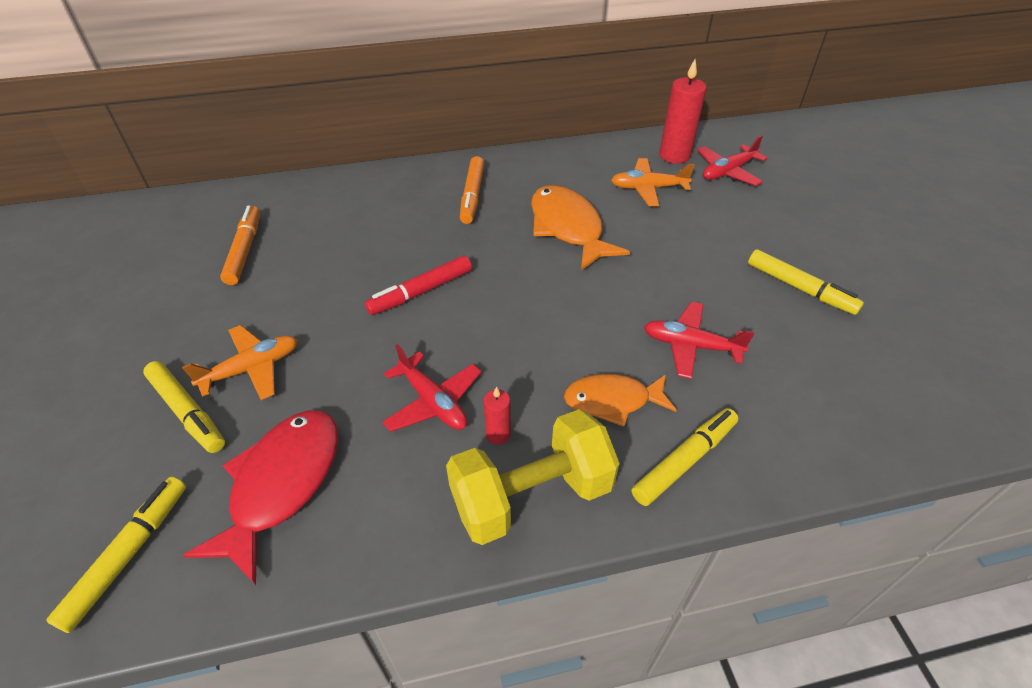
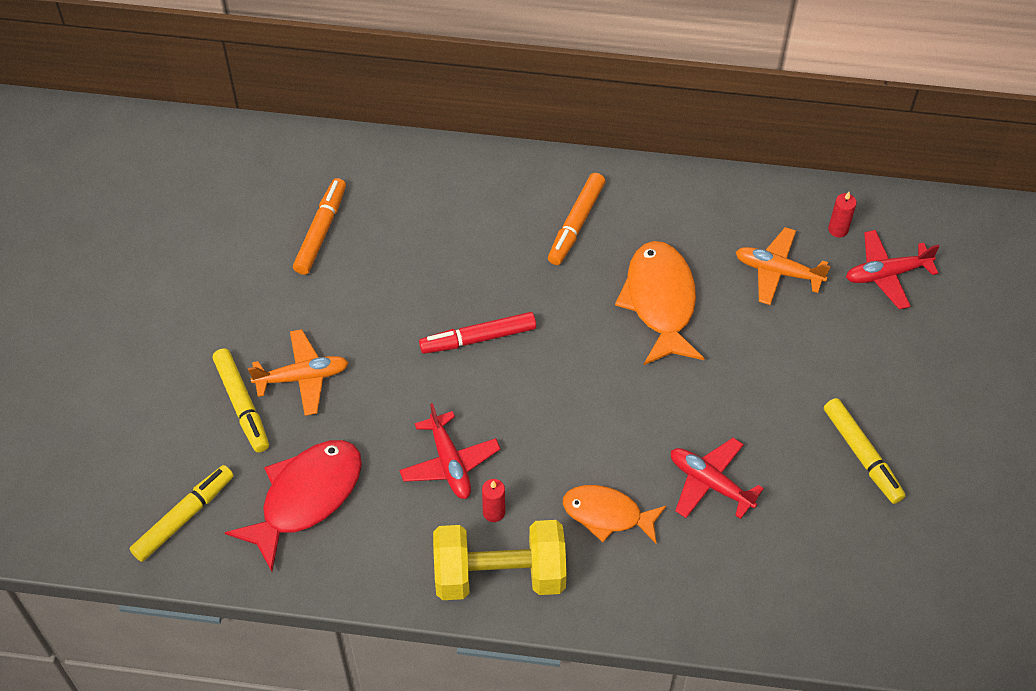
camera: 20 degrees right, 10 degrees up
yellow marker [632,408,738,506] -> none
red candle [659,59,707,164] -> red candle [828,192,857,237], size x0.52

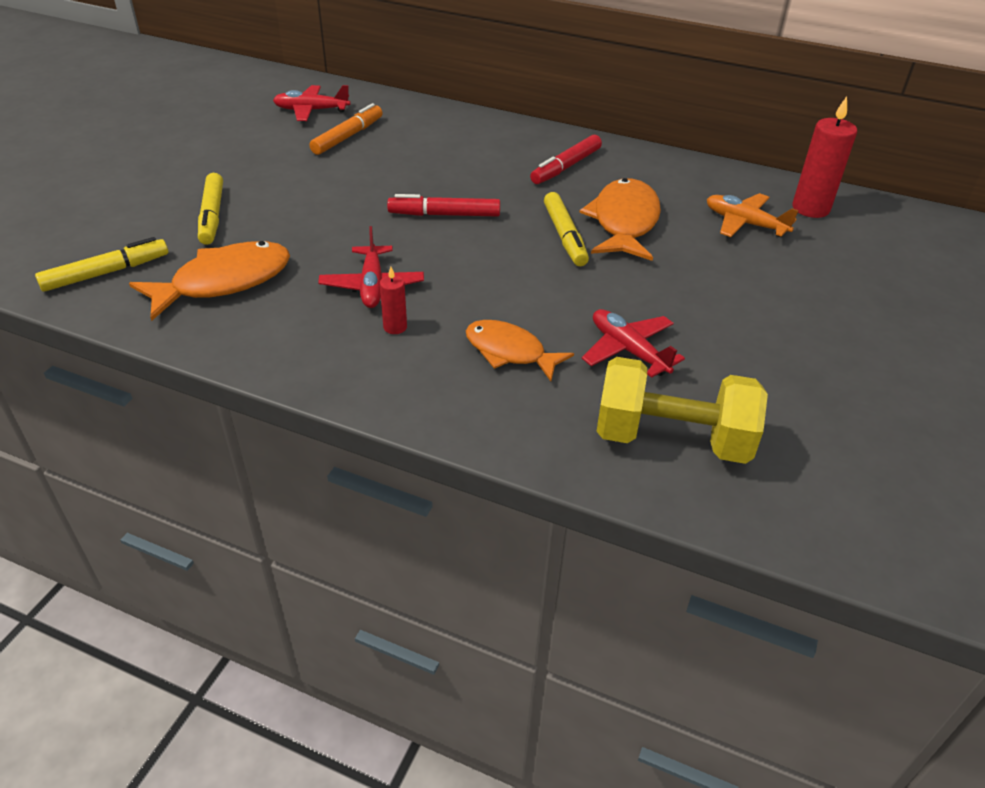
camera: 15 degrees right, 15 degrees down
red fish [225,440,362,571] -> orange fish [129,241,290,321]
orange plane [248,329,349,416] -> none
yellow dumbbell [433,520,567,600] -> yellow dumbbell moved to [596,357,768,464]
orange marker [548,173,605,265] -> red marker [530,135,602,184]
yellow marker [824,398,906,504] -> yellow marker moved to [544,192,589,266]
red candle [828,192,857,237] -> red candle [792,96,857,218], size x1.91
red plane [846,230,940,310] -> red plane moved to [273,85,350,121]

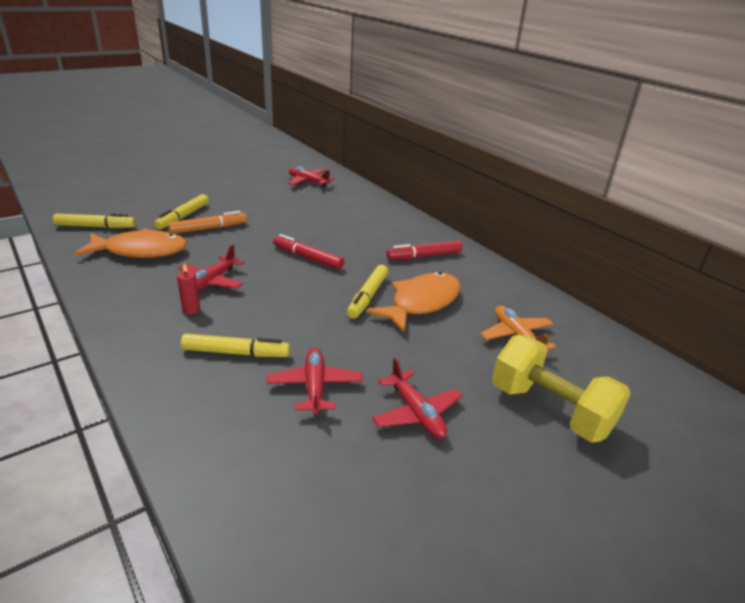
camera: 30 degrees right, 10 degrees down
orange marker [309,103,382,155] -> orange marker moved to [168,211,247,234]
orange fish [466,320,574,381] -> yellow marker [181,334,290,357]
yellow dumbbell [596,357,768,464] -> yellow dumbbell moved to [492,335,631,443]
red candle [792,96,857,218] -> none
none -> red plane [372,357,462,439]

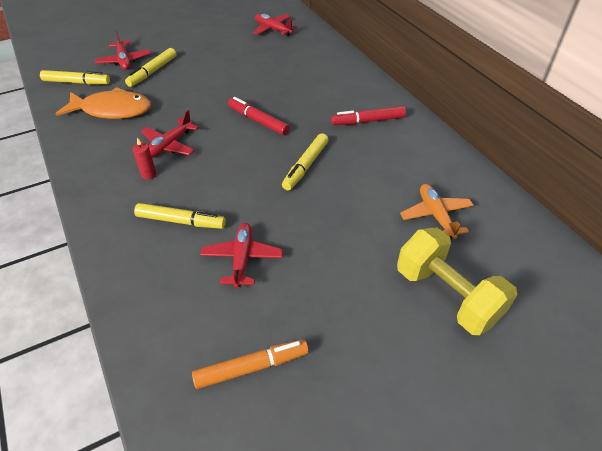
camera: 10 degrees right, 15 degrees up
orange marker [168,211,247,234] -> orange marker moved to [192,339,309,389]
orange fish [366,272,461,333] -> none
red plane [372,357,462,439] -> red plane moved to [95,31,151,70]

